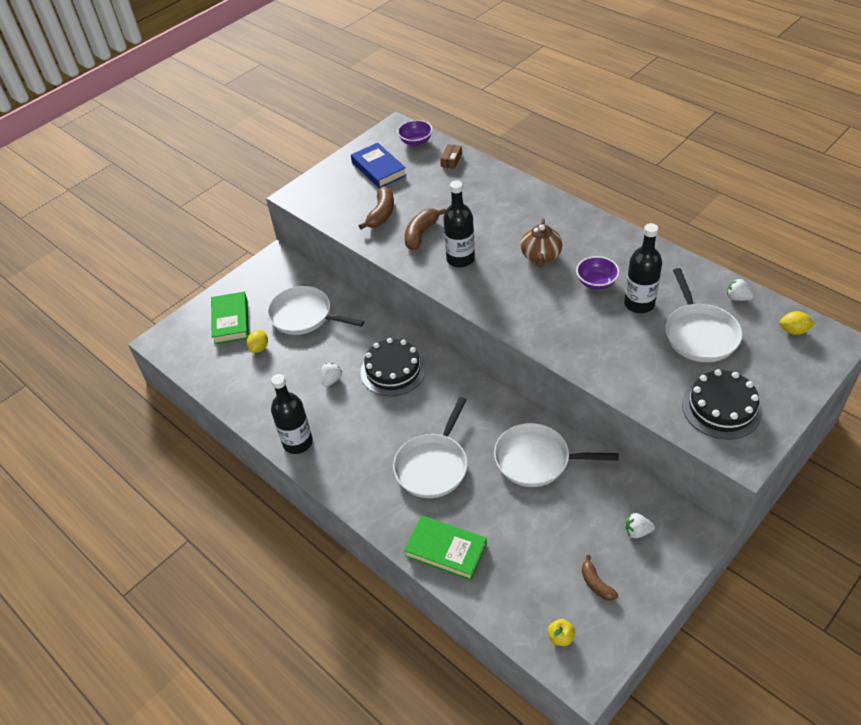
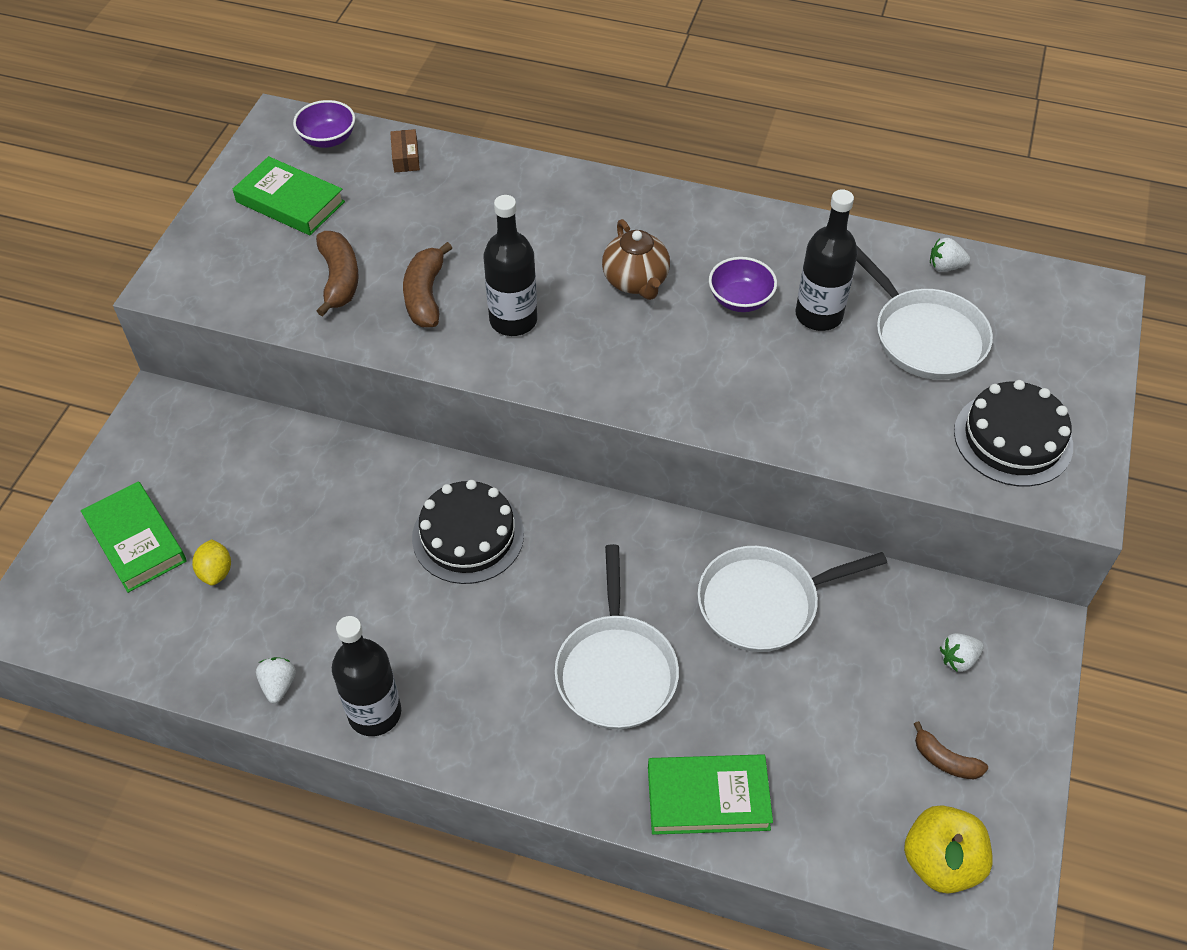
camera: 30 degrees left, 5 degrees up
white pan [267,286,364,335] -> none
white strawberry [321,363,342,387] -> white strawberry moved to [256,657,296,703]
blue book [351,143,407,188] -> green book [233,156,345,235]
yellow apple [548,619,575,646] -> yellow apple [904,806,993,894], size x2.01
yellow lemon [779,311,815,335] -> none

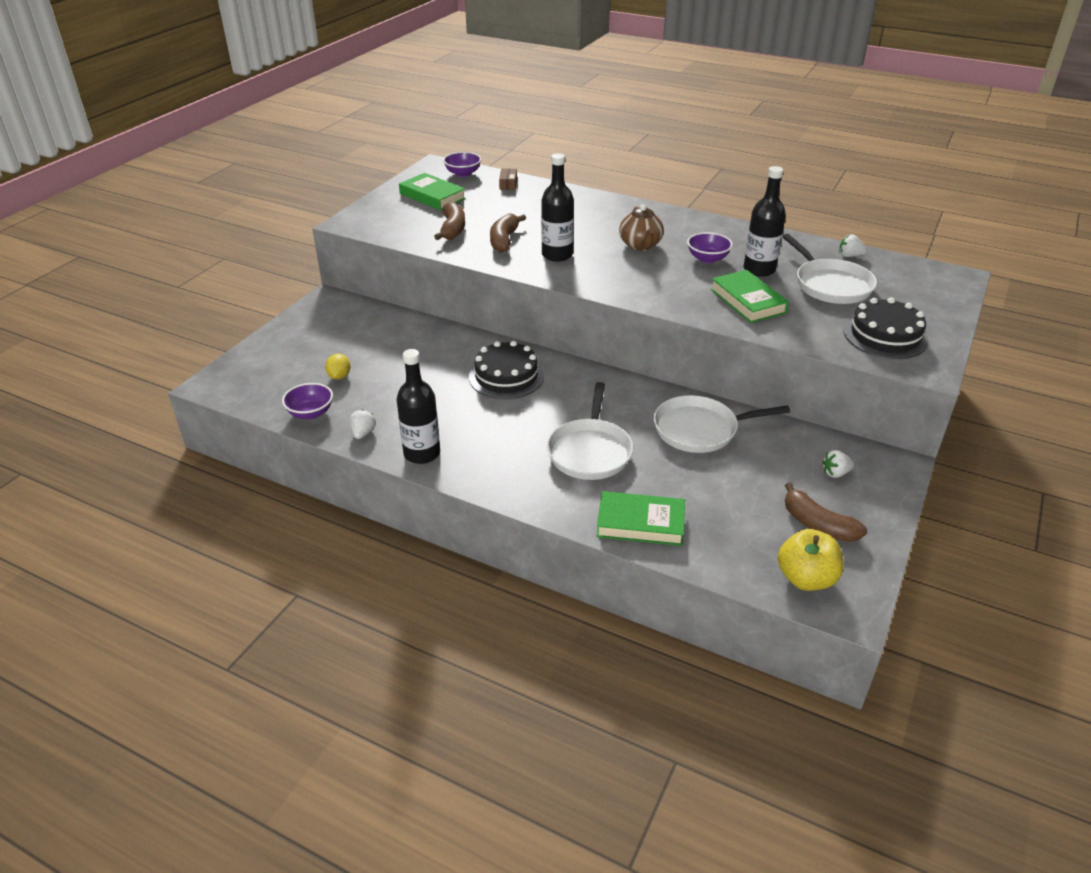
camera: 10 degrees right, 15 degrees down
green book [81,481,187,593] -> green book moved to [710,270,789,323]
brown banana [914,721,988,779] -> brown banana [785,482,867,542], size x1.58
none -> purple bowl [282,383,333,419]

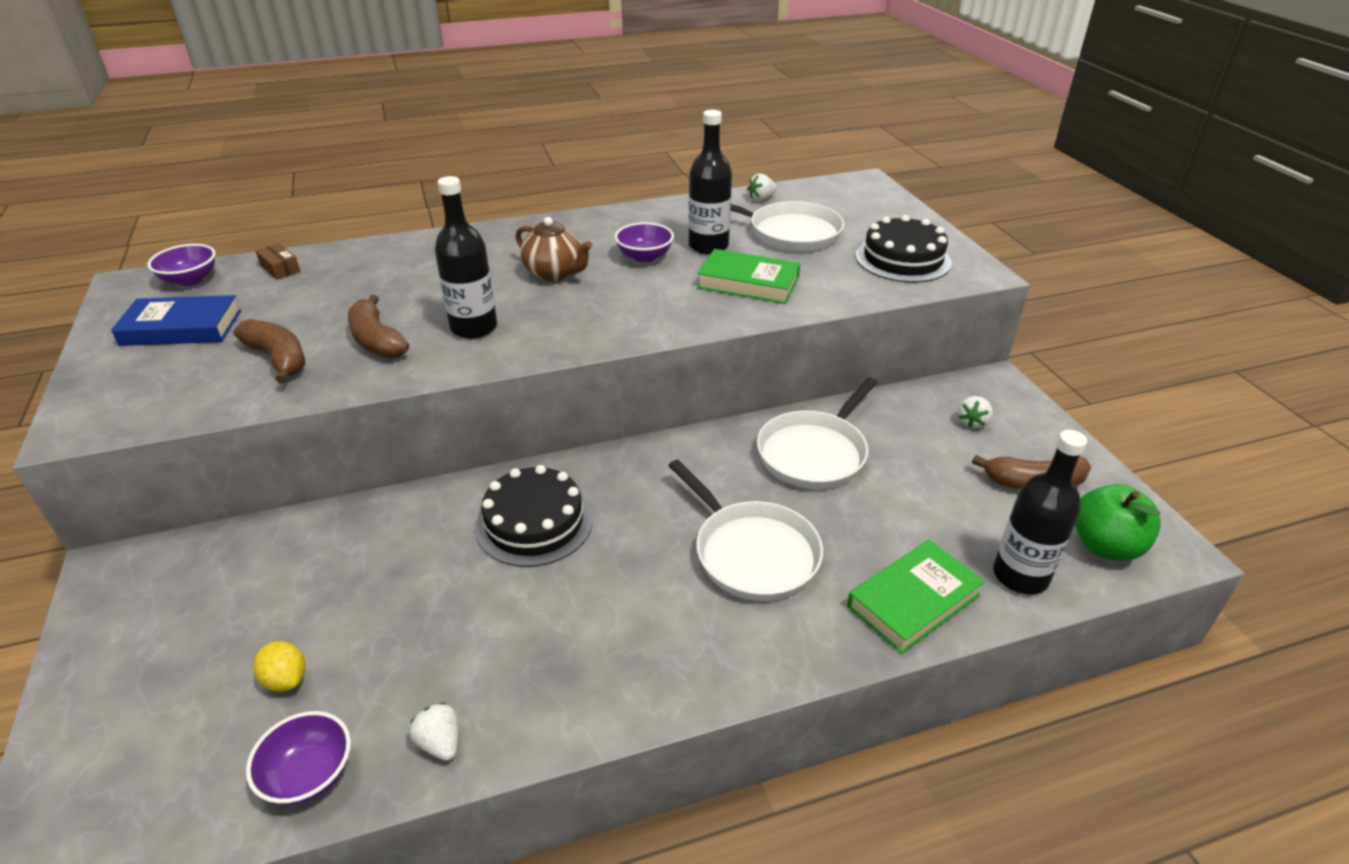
camera: 45 degrees left, 0 degrees up
black bottle [396,349,440,464] -> black bottle moved to [993,430,1087,595]
green book [399,173,466,210] -> blue book [111,295,241,346]
yellow apple [778,529,843,591] -> green apple [1075,484,1161,561]

